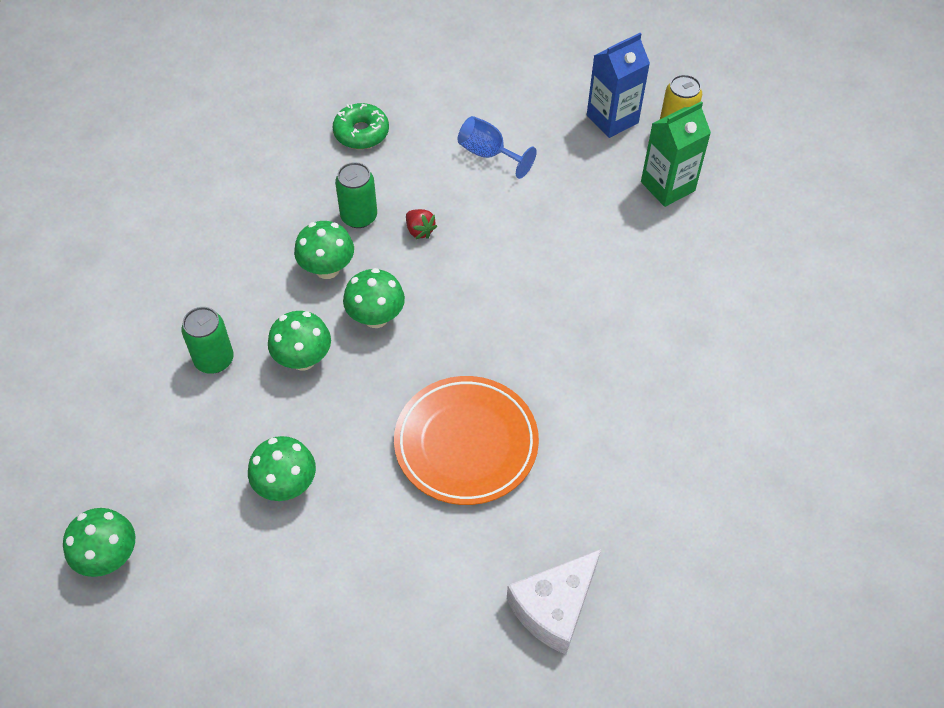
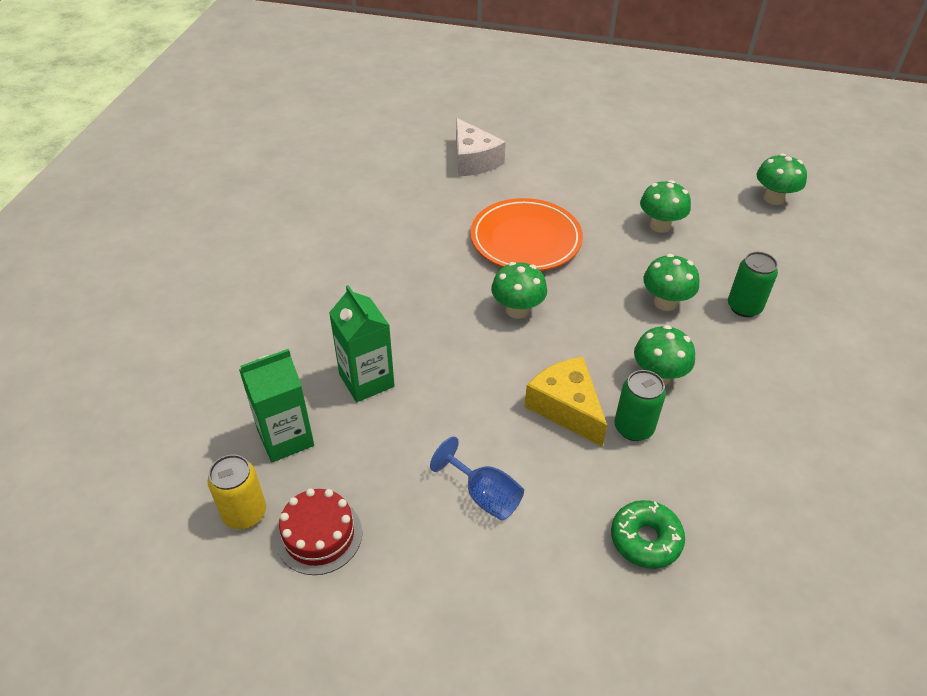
camera: 175 degrees left, 10 degrees down
green mushroom [343,268,405,328] -> green mushroom moved to [491,262,547,319]
red strawberry [406,209,437,239] -> yellow cheese [524,357,607,447]
white cheese [507,549,601,655] -> white cheese turned 105 degrees clockwise [456,118,506,176]
blue carton [587,33,650,138] -> red cake [276,488,362,575]
none -> green carton [329,285,395,402]

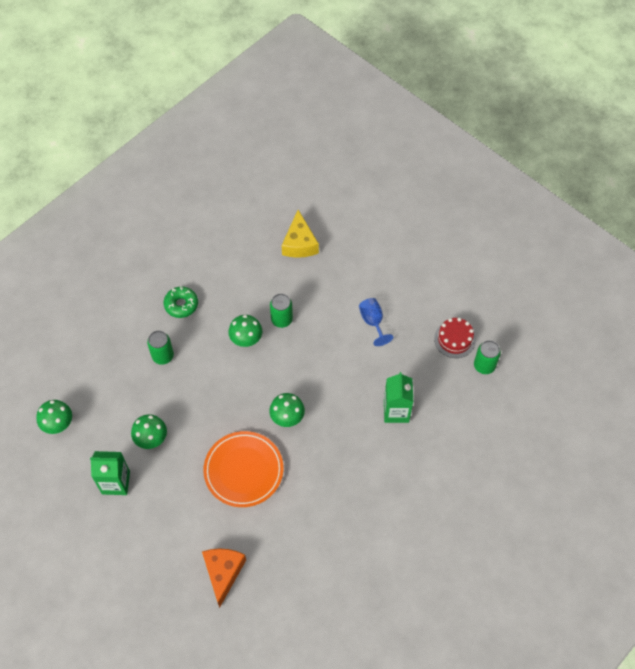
camera: 150 degrees left, 15 degrees up
yellow can [207,454,266,529] -> green can [474,340,501,374]
green carton [239,349,314,462] -> green carton moved to [90,451,130,495]
white cheese [456,118,506,176] -> orange cheese [202,548,246,608]
yellow cheese [524,357,607,447] -> yellow cheese moved to [282,210,319,258]
green donut [611,500,685,569] -> green donut moved to [164,286,198,318]
green mushroom [643,254,699,311] -> none

